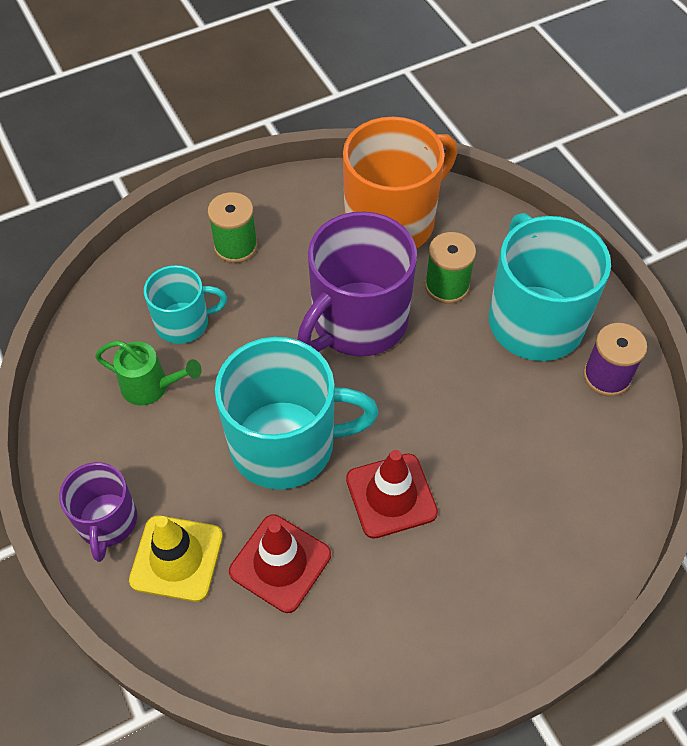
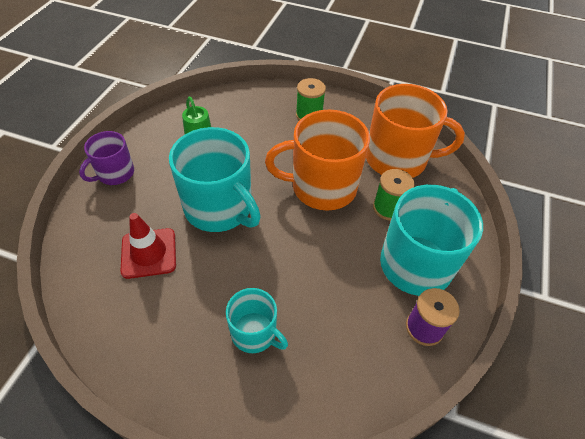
camera: 45 degrees right, 5 degrees down
yellow traffic cone [129,515,223,602] -> none
turquoise mug [144,265,227,344] -> turquoise mug moved to [226,288,288,353]
purple mug [297,212,417,357] -> orange mug [265,110,370,211]
red traffic cone [346,450,438,539] -> none

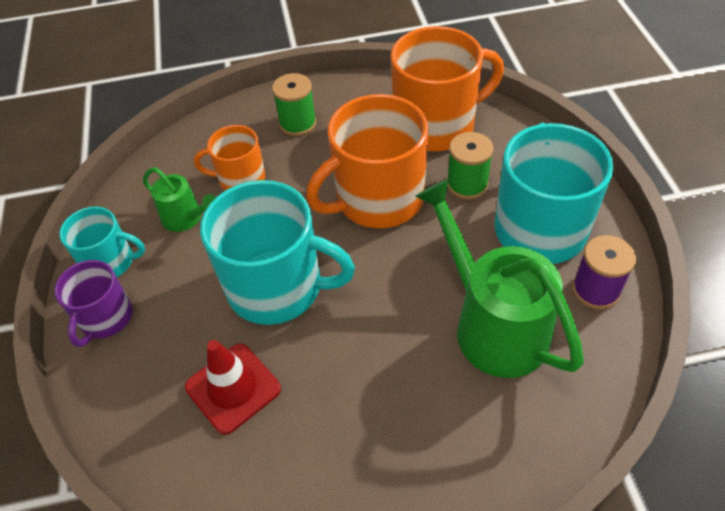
camera: 25 degrees left, 0 degrees up
turquoise mug [226,288,288,353] -> turquoise mug moved to [59,207,145,277]
none -> orange mug [194,125,266,191]
none -> green watering can [415,179,584,378]

